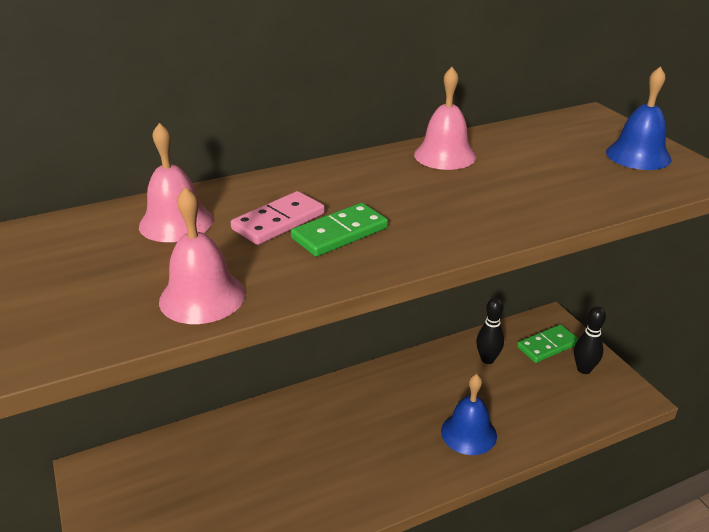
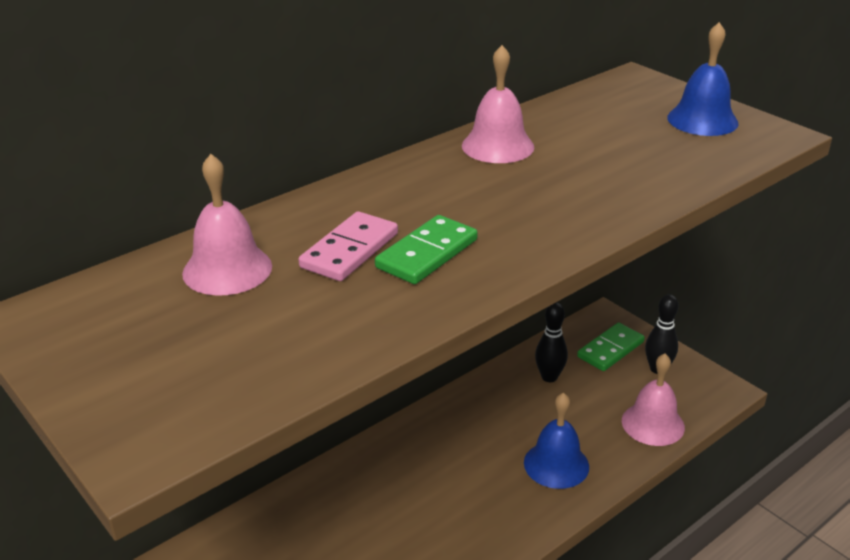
camera: 15 degrees left, 0 degrees up
pink bell [159,187,246,324] -> pink bell moved to [622,353,685,446]

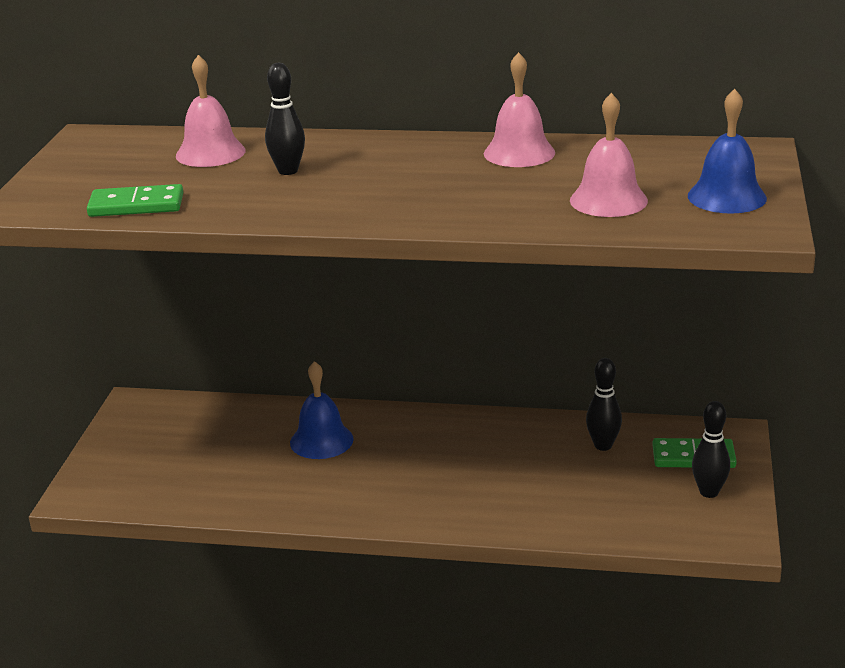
camera: 50 degrees right, 5 degrees down
pink domino [298,211,398,281] -> black bowling pin [265,63,305,175]
green domino [375,215,478,284] -> green domino moved to [87,184,183,217]
blue bell [524,392,589,489] -> blue bell moved to [290,361,353,459]
pink bell [622,353,685,446] -> pink bell moved to [570,93,648,217]

